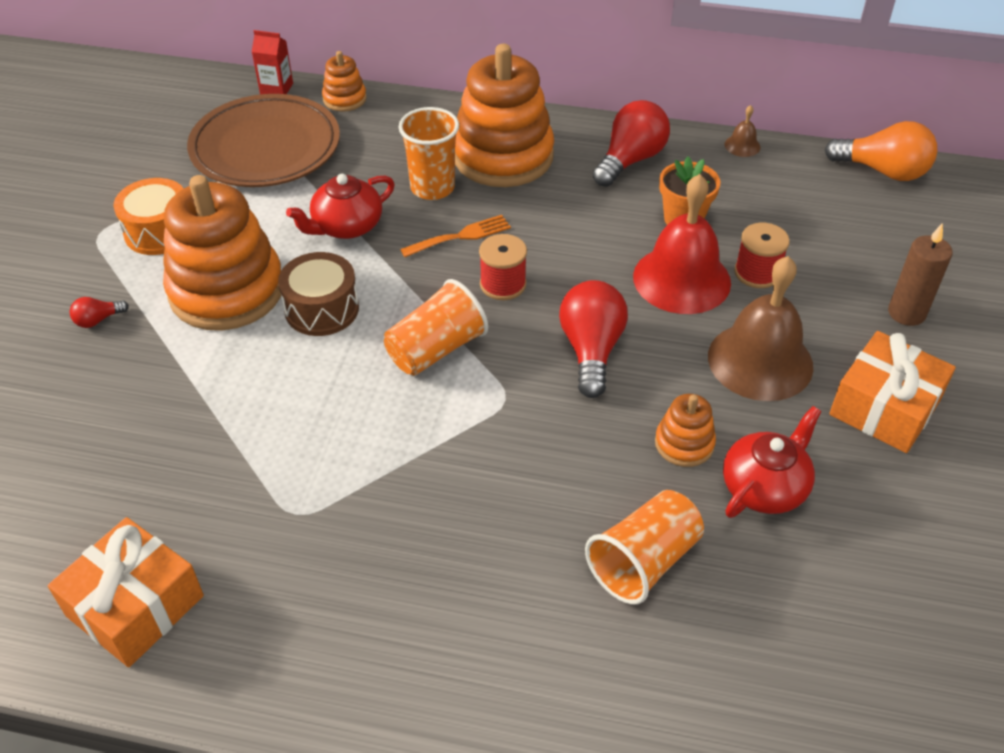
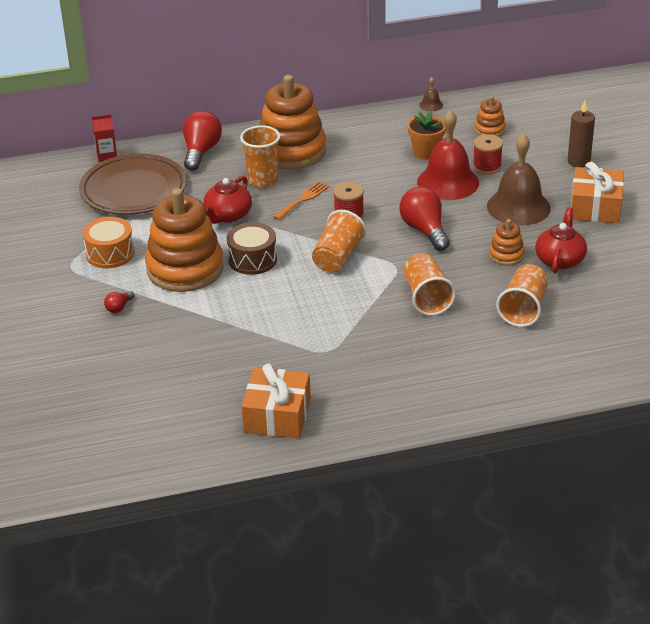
camera: 25 degrees left, 10 degrees down
orange stacking toy [322,51,367,112] -> orange stacking toy moved to [474,96,506,137]
red light bulb [593,100,670,187] -> red light bulb moved to [183,111,222,171]
orange light bulb [825,121,937,181] -> none
none -> orange cup [404,253,456,316]

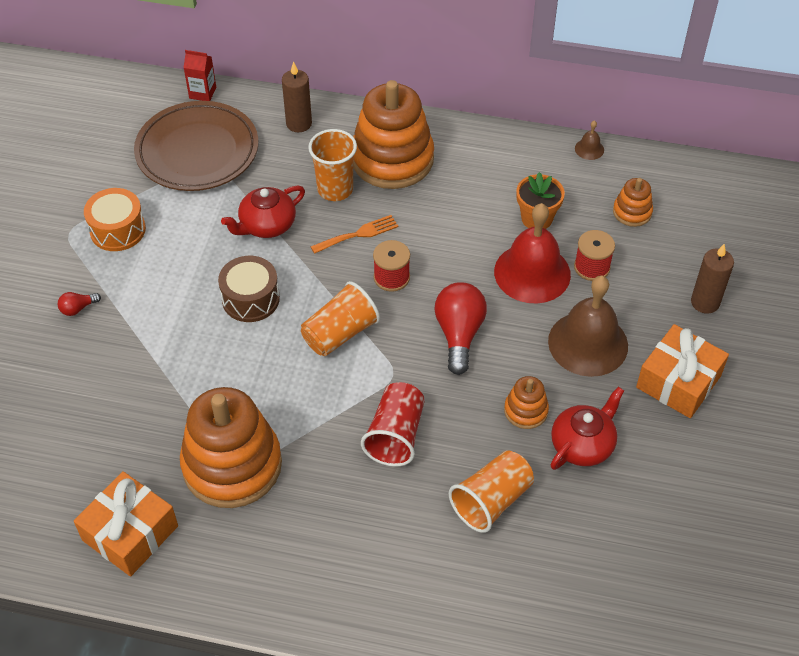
camera: 25 degrees right, 15 degrees up
orange stacking toy [145,188,224,292] -> orange stacking toy moved to [180,387,282,508]
red light bulb [183,111,222,171] -> brown candle [282,62,312,132]
orange cup [404,253,456,316] -> red cup [361,382,425,467]

